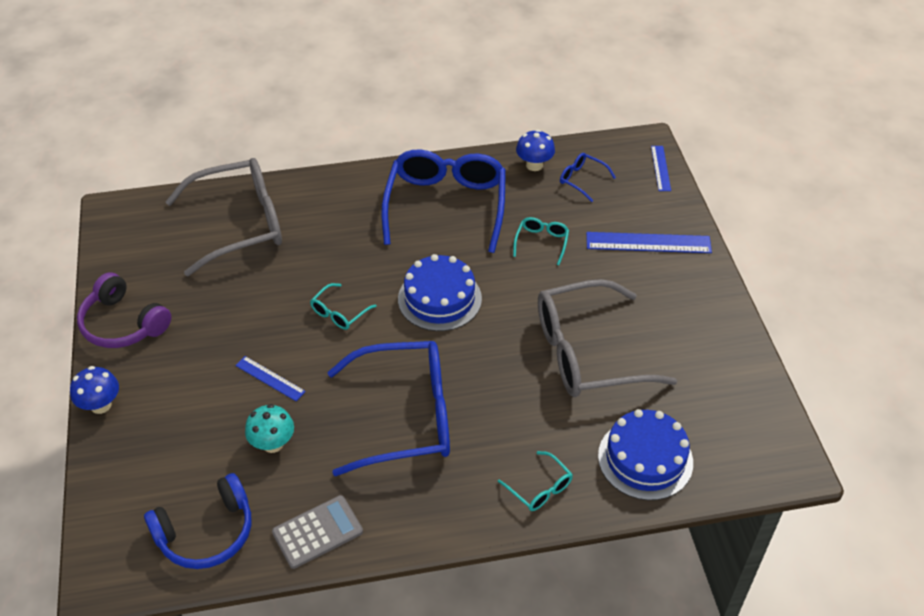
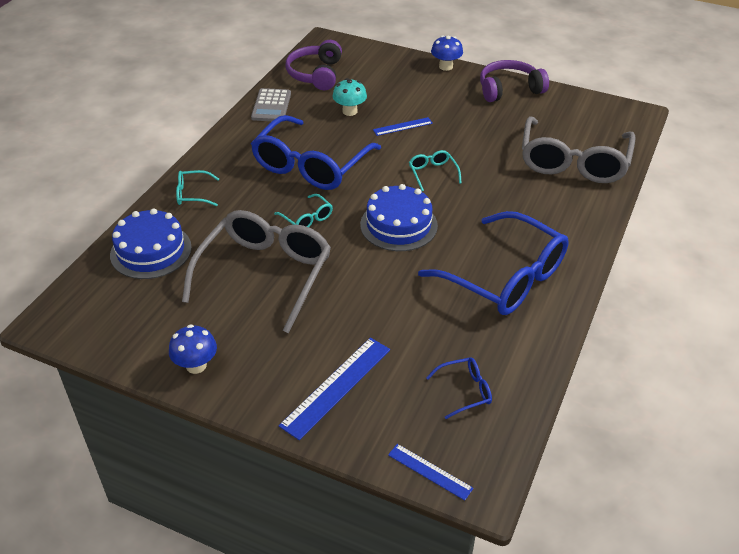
camera: 125 degrees right, 5 degrees down
blue headphones [144,473,251,569] -> purple headphones [285,40,342,90]
turquoise glasses [513,217,569,265] -> turquoise glasses moved to [274,194,333,227]
blue mushroom [516,130,555,171] -> blue mushroom moved to [169,324,217,374]

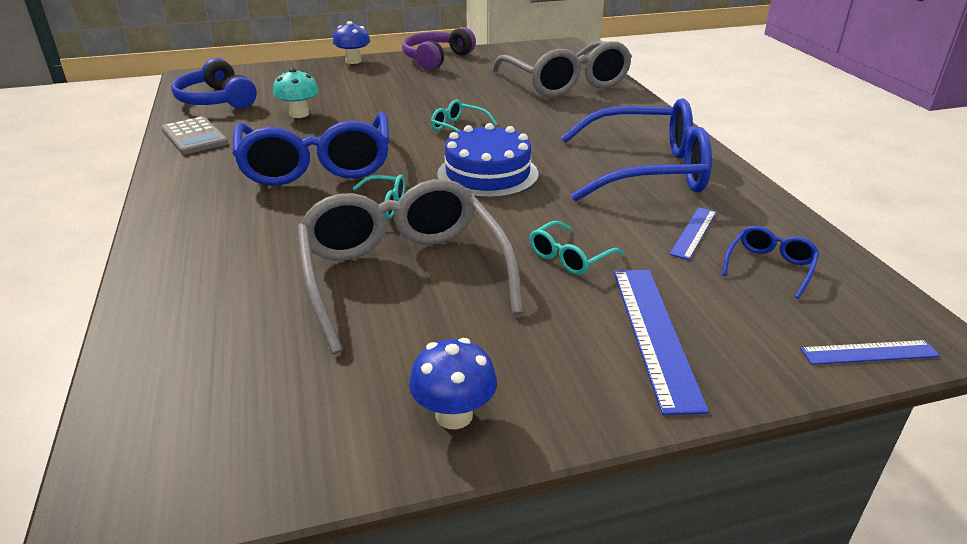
camera: 40 degrees left, 10 degrees down
blue cake [110,208,192,279] -> none
turquoise glasses [176,170,219,206] -> turquoise glasses moved to [529,221,623,275]
purple headphones [285,40,342,90] -> blue headphones [171,58,257,109]
blue ruler [373,117,433,136] -> blue ruler moved to [669,207,716,260]

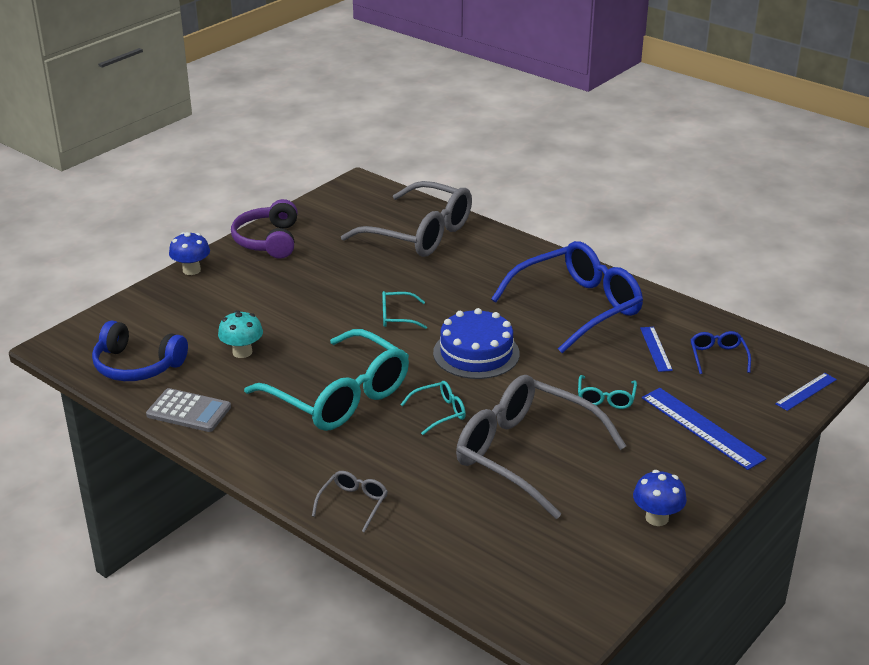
camera: 35 degrees left, 0 degrees up
blue glasses [233,112,390,186] -> turquoise glasses [244,329,409,431]
none -> grey glasses [312,471,388,533]

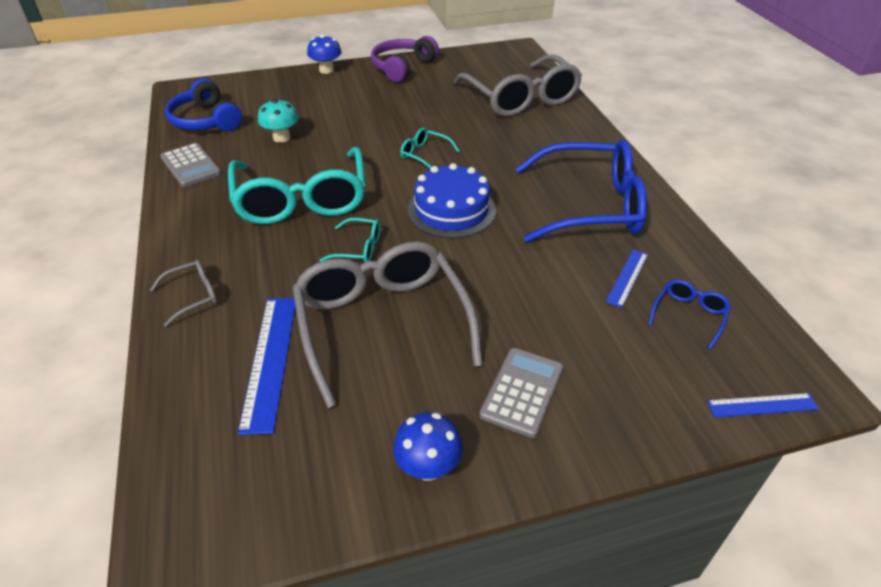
camera: 35 degrees right, 10 degrees up
turquoise glasses [578,375,637,409] -> none
blue ruler [642,388,767,470] -> blue ruler moved to [238,298,296,435]
none -> grey calculator [479,348,564,438]

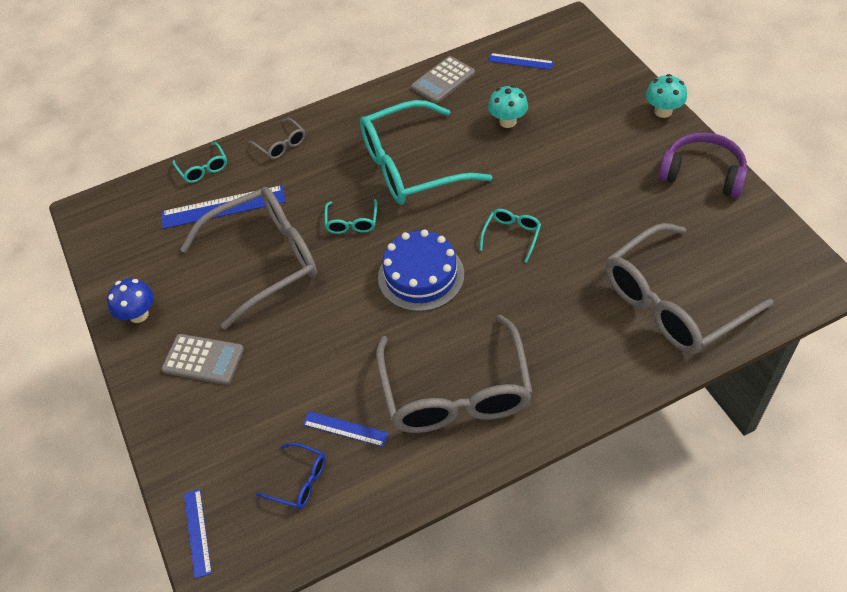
camera: 85 degrees right, 10 degrees up
blue headphones [165,78,242,131] -> blue ruler [488,53,554,70]
blue mushroom [307,34,342,74] -> turquoise mushroom [646,74,687,118]
blue glasses [516,139,647,242] -> grey glasses [376,315,533,433]
none -> turquoise glasses [172,142,227,183]

